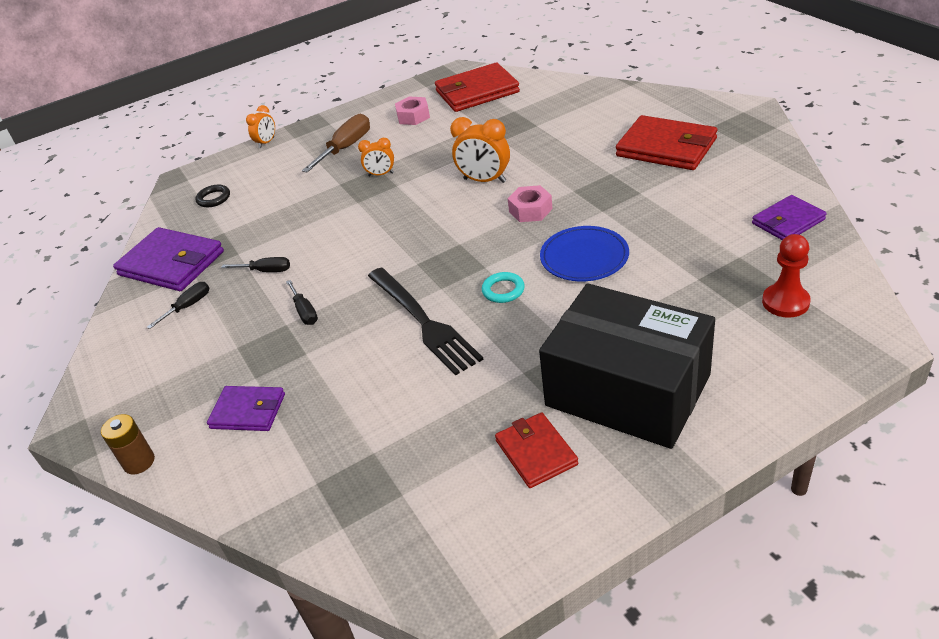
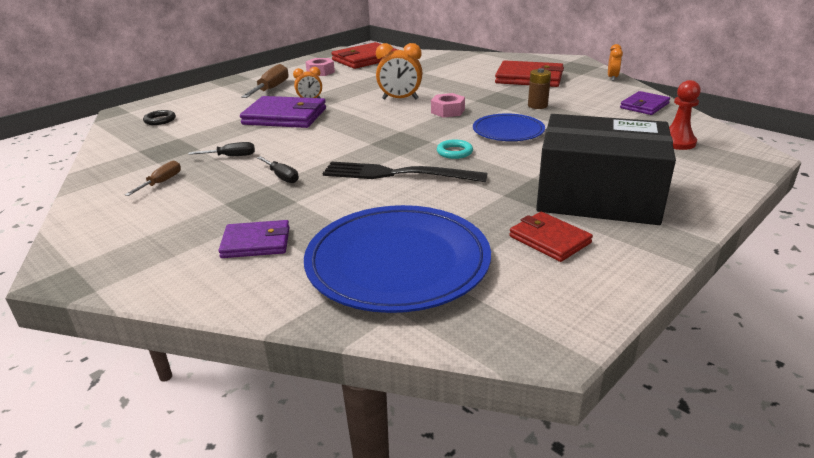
camera: 20 degrees left, 10 degrees down
brown battery [101,414,155,474] -> brown battery moved to [528,68,551,109]
purple wallet [113,227,224,291] -> purple wallet moved to [240,96,326,128]
black screwdriver [147,282,209,329] -> brown screwdriver [125,161,181,196]
orange clock [246,105,275,148] -> orange clock moved to [608,44,623,81]
black fork [368,267,484,376] -> black fork turned 150 degrees clockwise [322,161,488,182]
none -> blue plate [304,205,491,313]

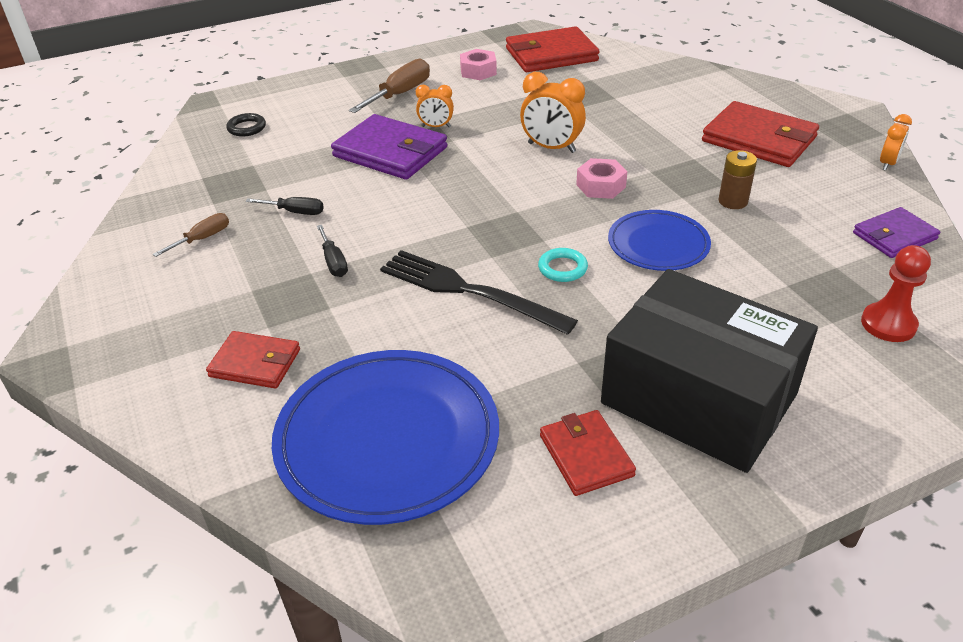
camera: 20 degrees right, 10 degrees up
purple wallet [218,220,289,258] -> red wallet [206,331,300,388]

